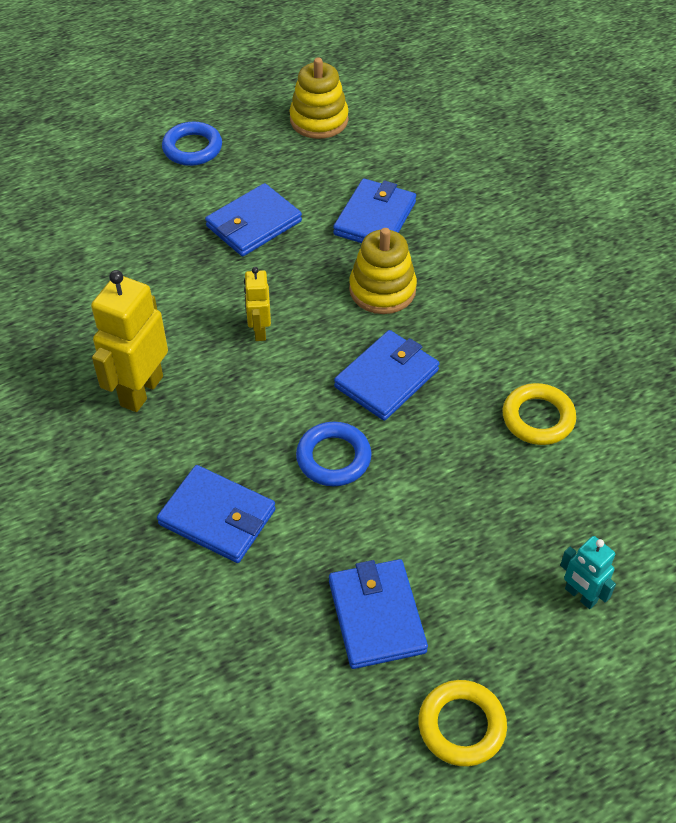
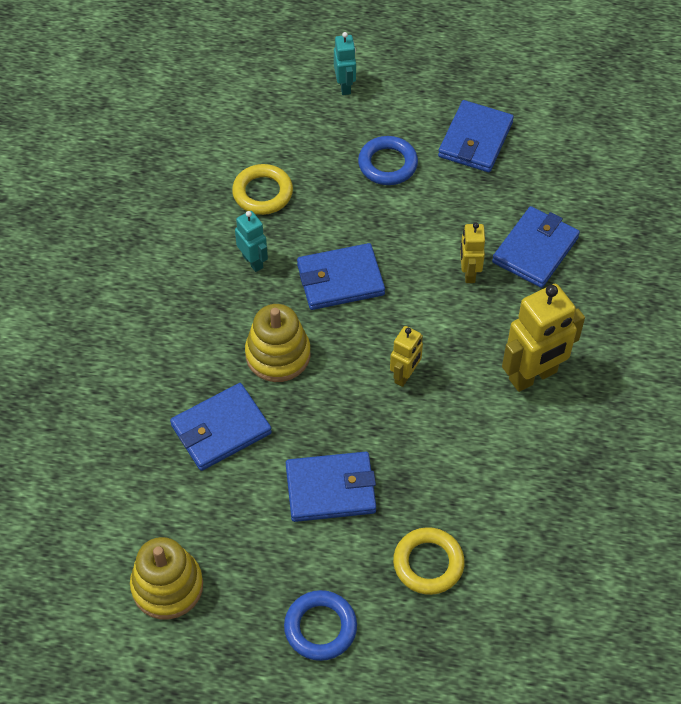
camera: 145 degrees left, 5 degrees up
blue wallet [157,465,276,563] -> blue wallet turned 60 degrees clockwise [492,206,580,288]
blue ring [296,422,372,486] -> blue ring moved to [358,136,418,185]
yellow ring [418,680,507,766] -> yellow ring moved to [393,527,465,595]
none -> turquoise robot [235,211,268,272]
none -> yellow robot [460,222,485,283]

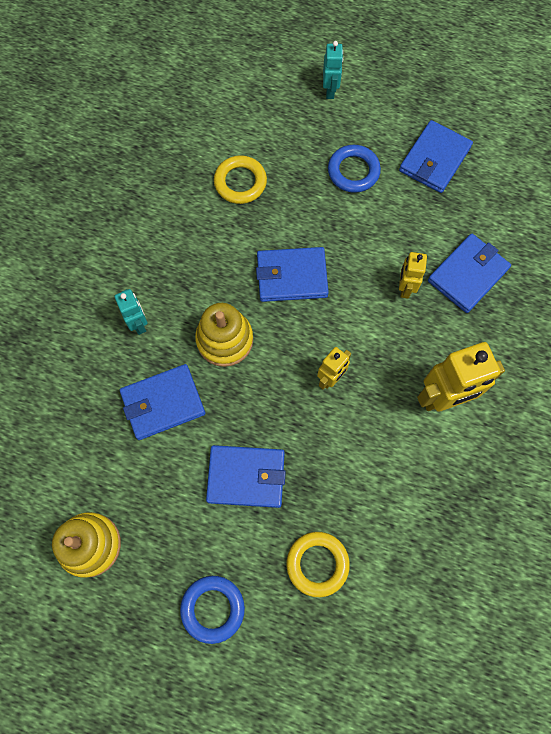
camera: 10 degrees right, 15 degrees up
turquoise robot [235,211,268,272] -> turquoise robot moved to [114,289,147,335]

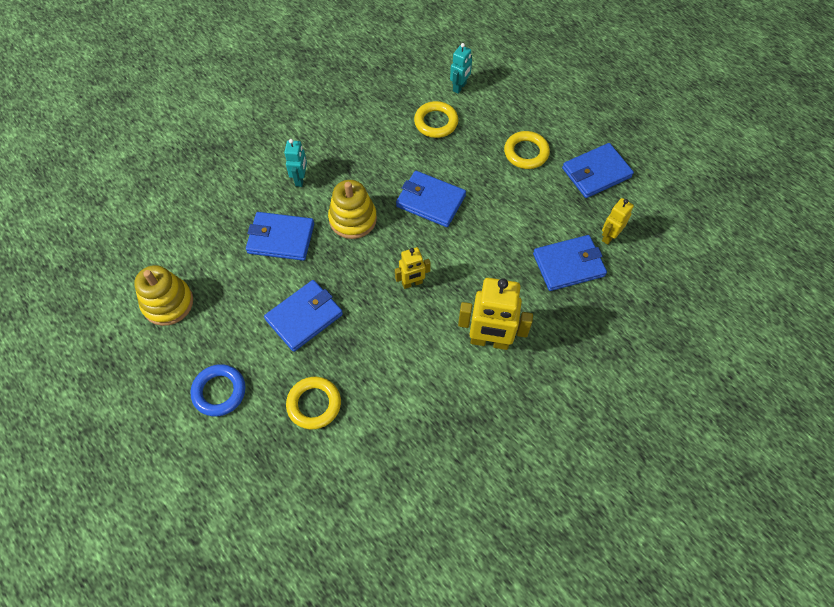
camera: 30 degrees right, 10 degrees down
blue wallet [206,445,286,508] -> blue wallet turned 75 degrees counterclockwise [264,280,343,352]
turquoise robot [323,41,343,99] -> turquoise robot moved to [450,43,472,94]
blue ring [328,145,381,193] -> yellow ring [504,131,550,169]
yellow robot [399,252,427,299] -> yellow robot moved to [602,198,634,245]

